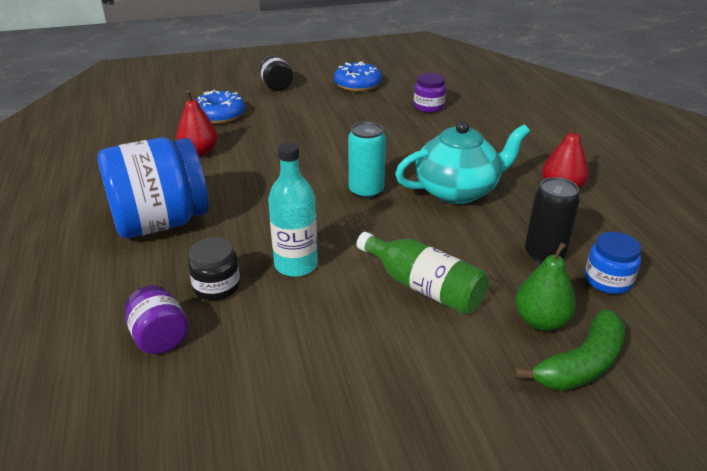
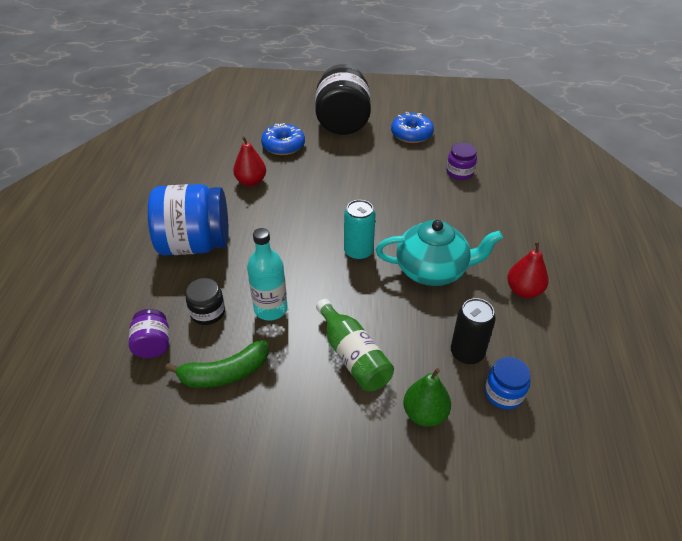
camera: 20 degrees right, 10 degrees up
black jar [260,55,293,91] -> black jar [315,64,371,135], size x2.10
green banana [514,309,625,391] -> green banana moved to [165,340,269,388]

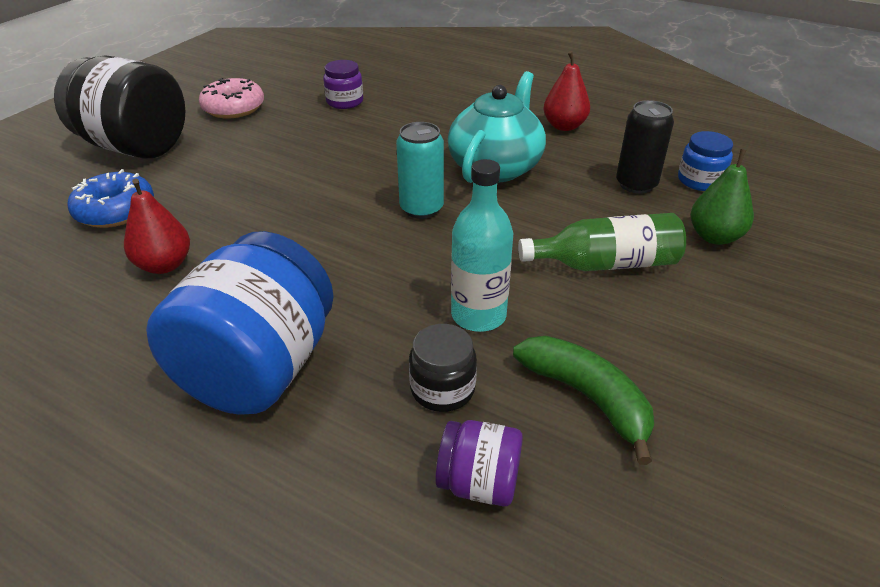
camera: 65 degrees left, 5 degrees down
green banana [165,340,269,388] -> green banana turned 45 degrees counterclockwise [513,336,654,465]
blue donut [391,112,434,143] -> pink donut [199,78,264,119]

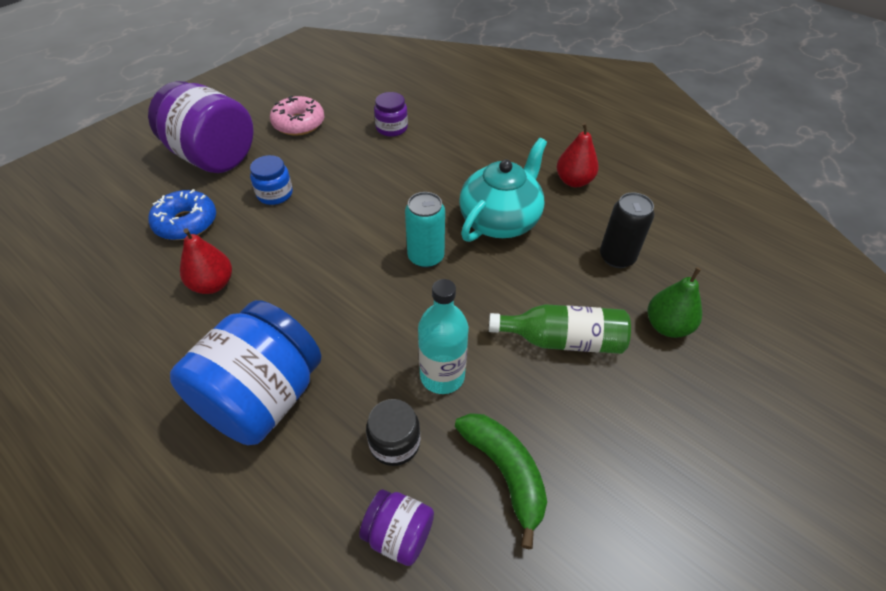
camera: 10 degrees right, 10 degrees up
black jar [54,55,185,159] -> purple jar [148,81,254,173]
blue jar [678,131,733,191] -> blue jar moved to [250,155,293,205]

